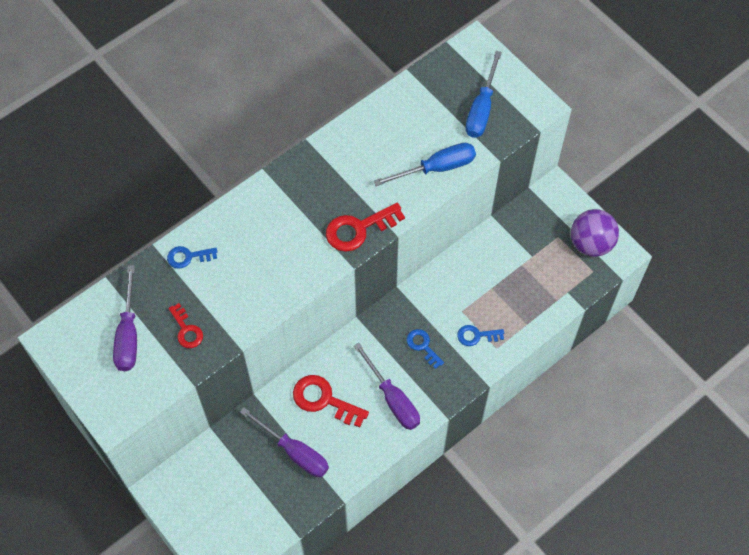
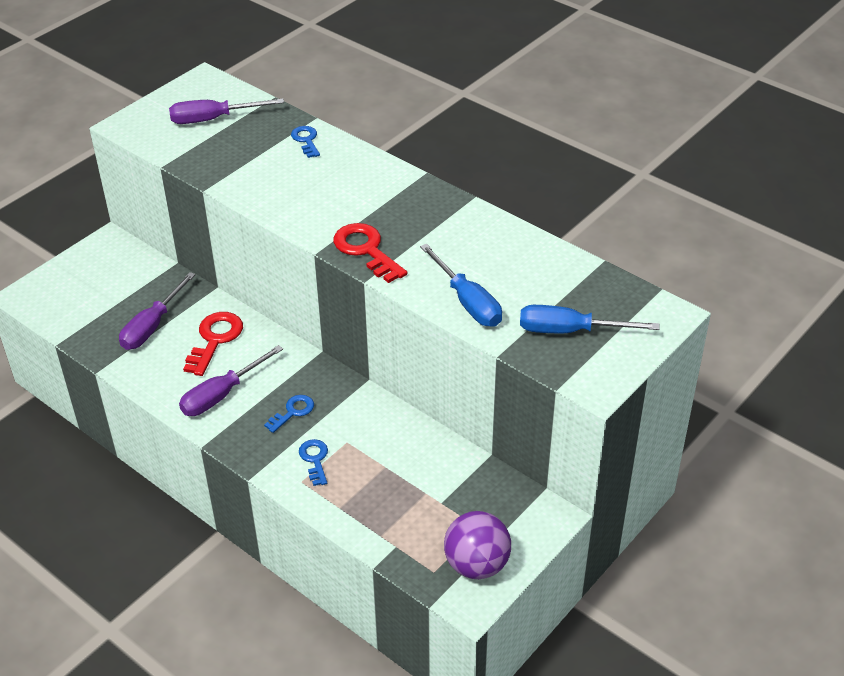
camera: 80 degrees right, 20 degrees down
red key [168,303,203,348] -> none

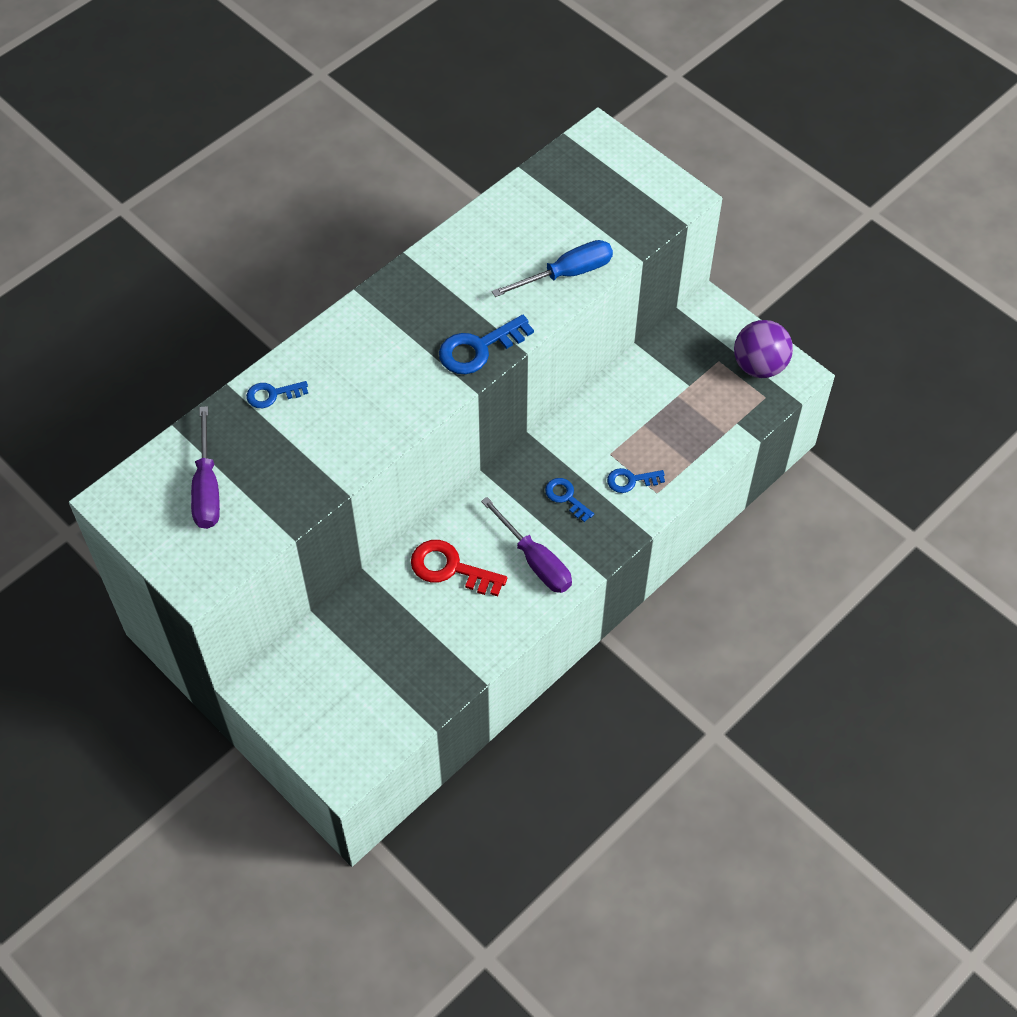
camera: 85 degrees left, 15 degrees up
purple screwdriver [119,272,196,350] -> none
red key [333,223,407,283] -> blue key [439,315,534,374]
blue screwdriver [520,305,660,333] -> none

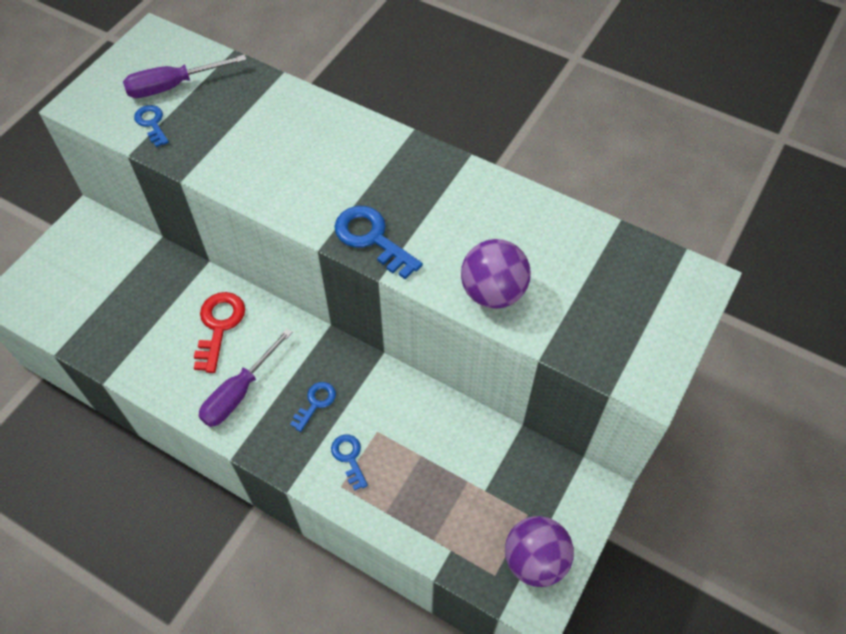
camera: 75 degrees right, 0 degrees up
blue key [246,381,308,408] -> blue key moved to [134,105,169,147]
blue screwdriver [492,240,613,297] -> purple ball [461,239,531,309]

